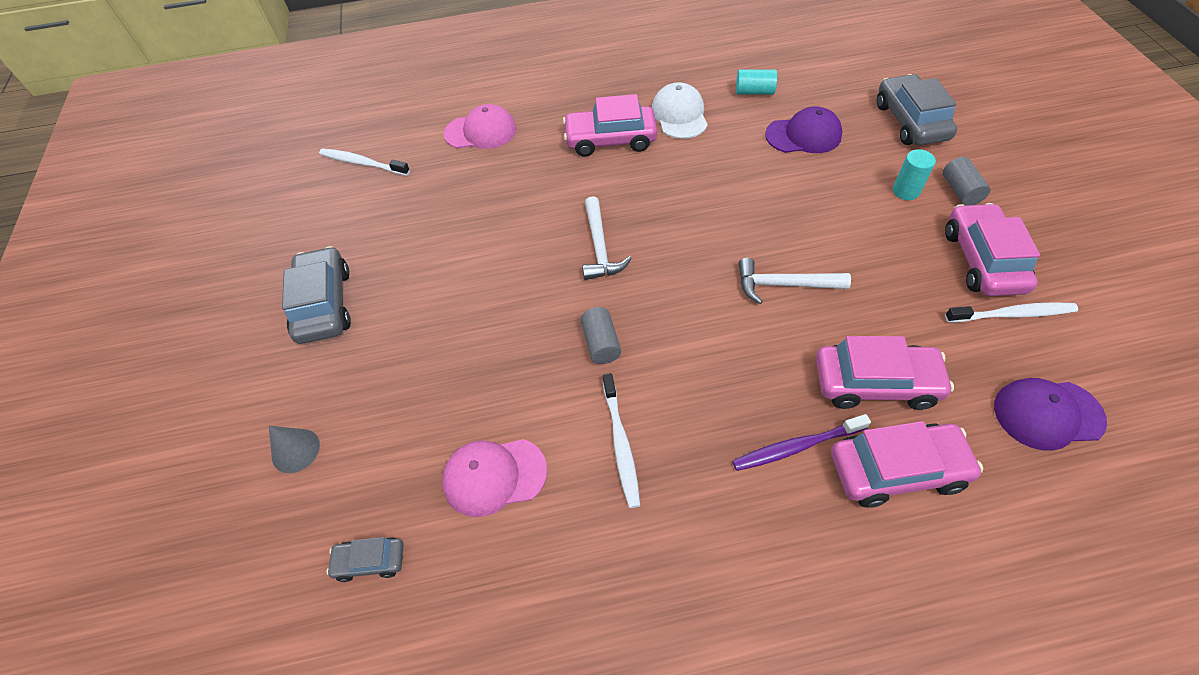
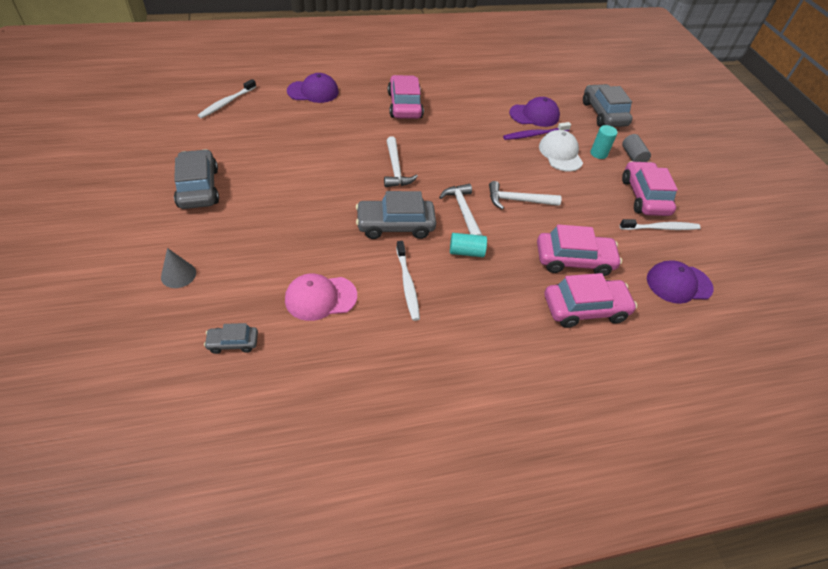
camera: 10 degrees left, 5 degrees down
white toothbrush [319,148,410,176] -> white toothbrush turned 75 degrees counterclockwise [197,79,256,118]
pink cap [444,104,516,149] -> purple cap [287,73,339,103]
pink car [563,94,657,157] -> pink car turned 90 degrees clockwise [388,75,424,119]
grey cylinder [580,307,621,364] -> grey car [356,191,436,239]
white cap [652,82,708,139] -> white cap moved to [539,130,583,172]
purple toothbrush [732,414,871,471] -> purple toothbrush moved to [503,122,571,140]
turquoise cylinder [736,69,777,95] -> turquoise cylinder moved to [450,233,487,257]
none -> white hammer [439,184,483,236]

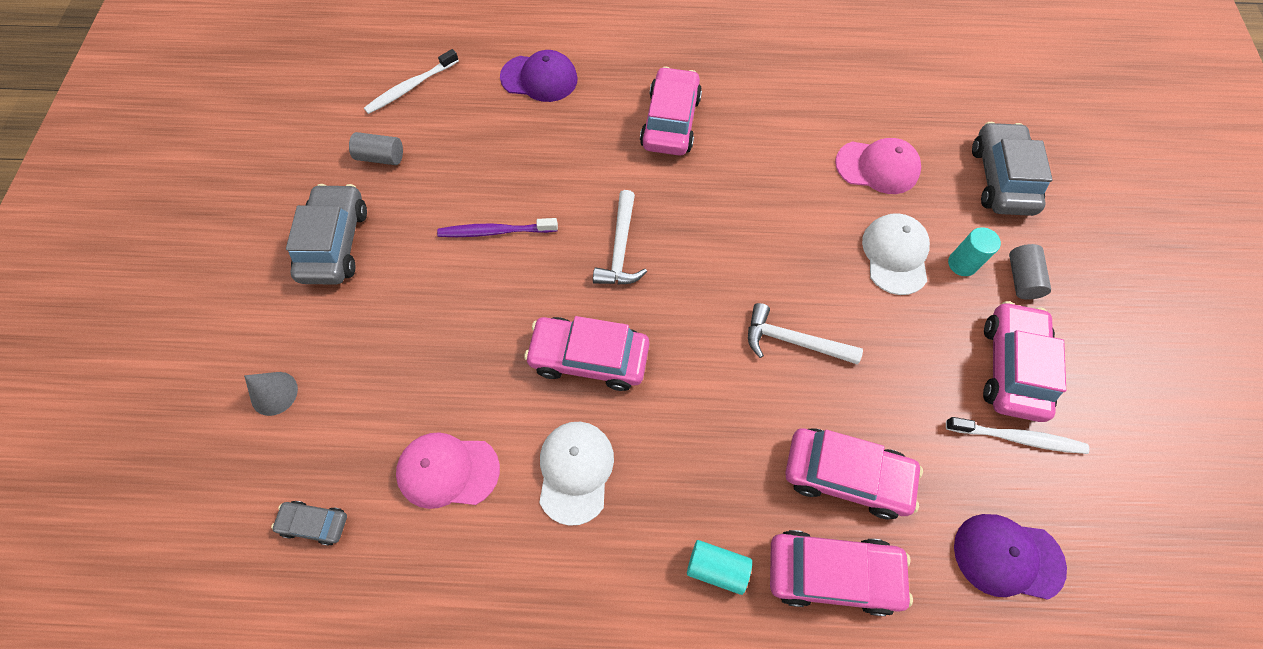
camera: 20 degrees right, 15 degrees up
grey car [356,191,436,239] -> pink car [524,316,649,391]
white toothbrush [396,241,420,321] -> white cap [539,422,614,526]
white hammer [439,184,483,236] -> none
turquoise cylinder [450,233,487,257] -> turquoise cylinder moved to [687,540,752,595]
purple toothbrush [503,122,571,140] -> purple toothbrush moved to [437,218,558,237]
purple cap [509,97,560,127] -> pink cap [835,138,921,194]
none -> grey cylinder [349,132,403,165]

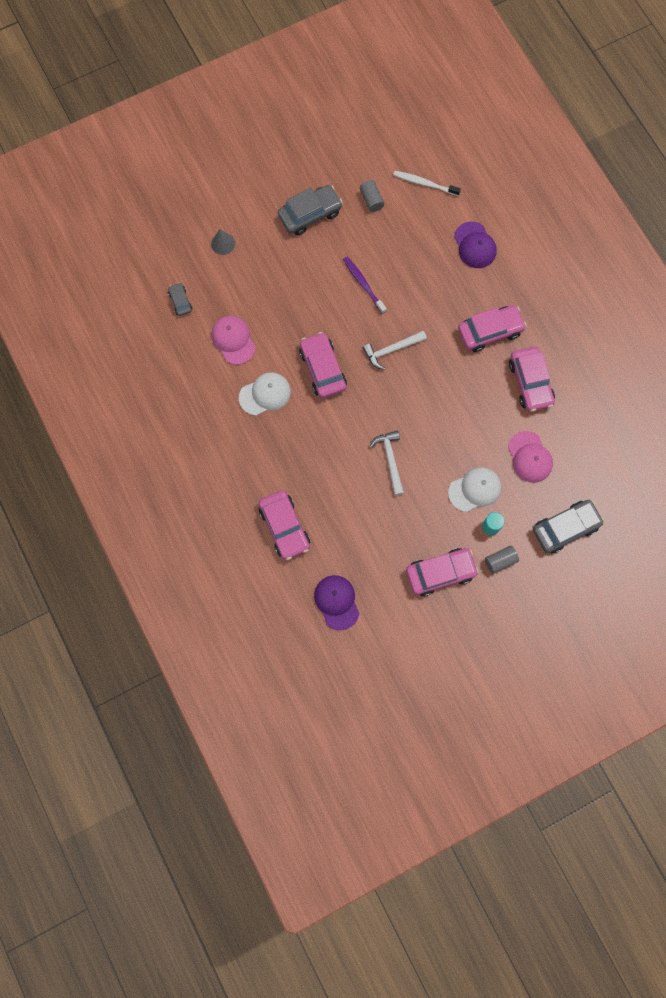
camera: 60 degrees right, 10 degrees up
turquoise cylinder [687,540,752,595] -> none
pink car [785,428,923,519] -> pink car moved to [509,347,555,412]
white toothbrush [946,417,1090,454] -> none

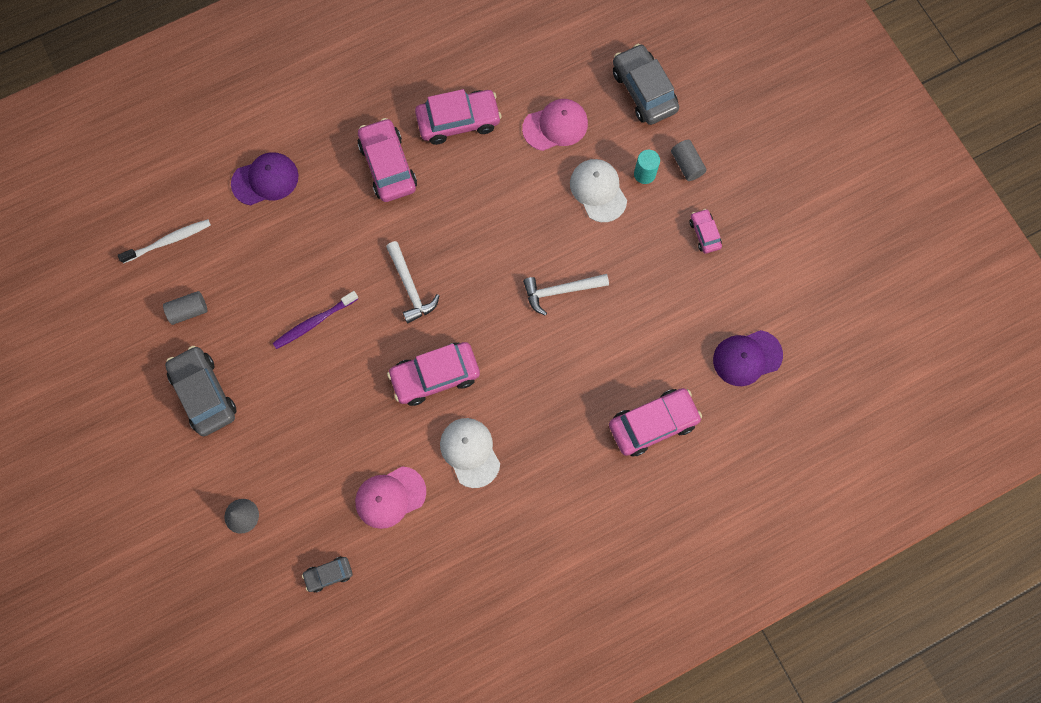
camera: 90 degrees left, 0 degrees up
white toothbrush [393,171,461,196] -> white toothbrush turned 135 degrees counterclockwise [118,219,211,264]
pink car [406,548,479,596] -> pink car [689,209,722,254], size x0.52

